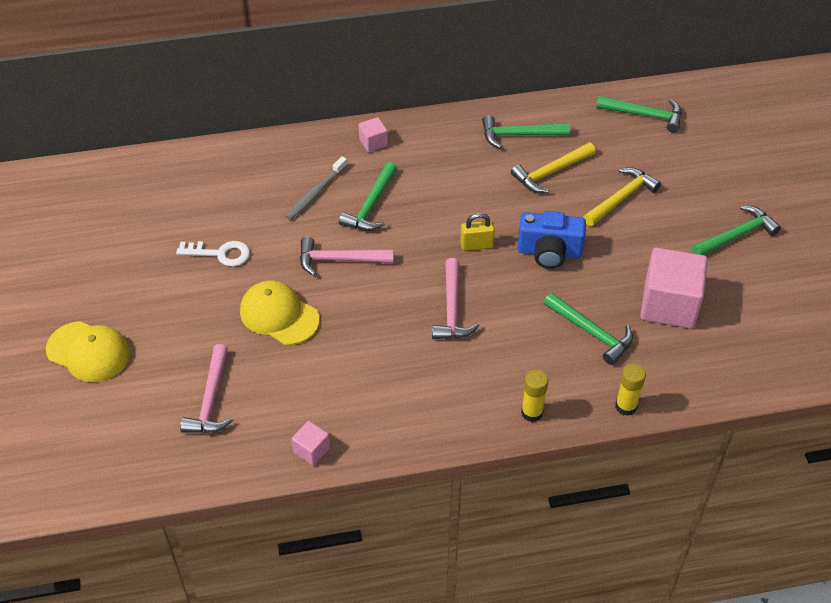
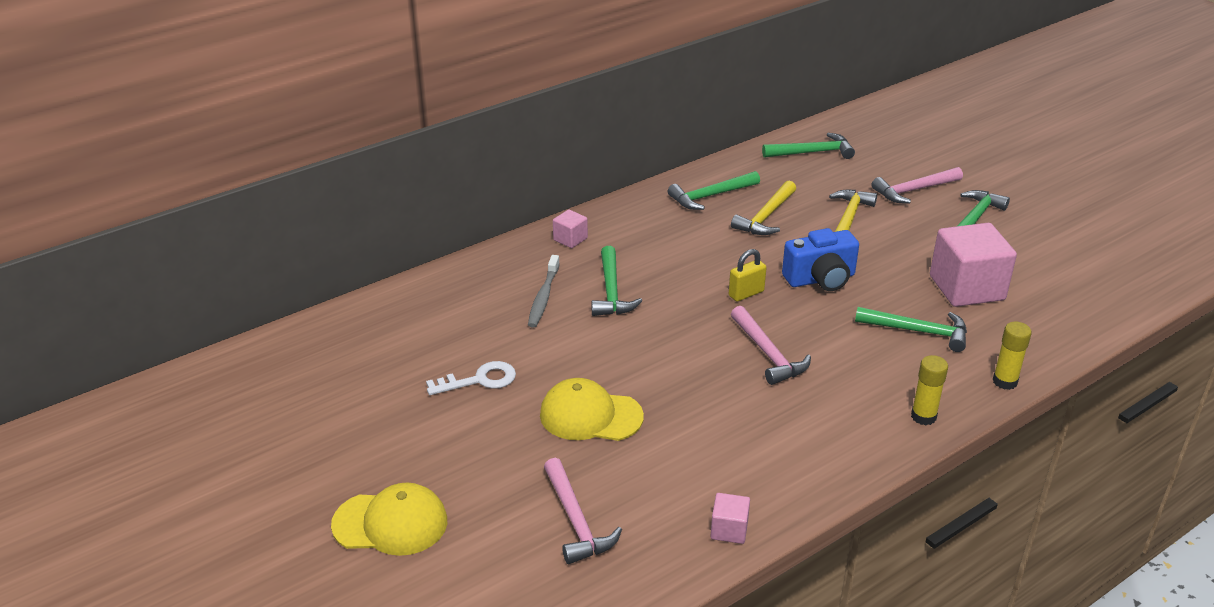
camera: 25 degrees left, 15 degrees down
pink hammer [300,237,394,276] -> pink hammer moved to [871,167,963,204]

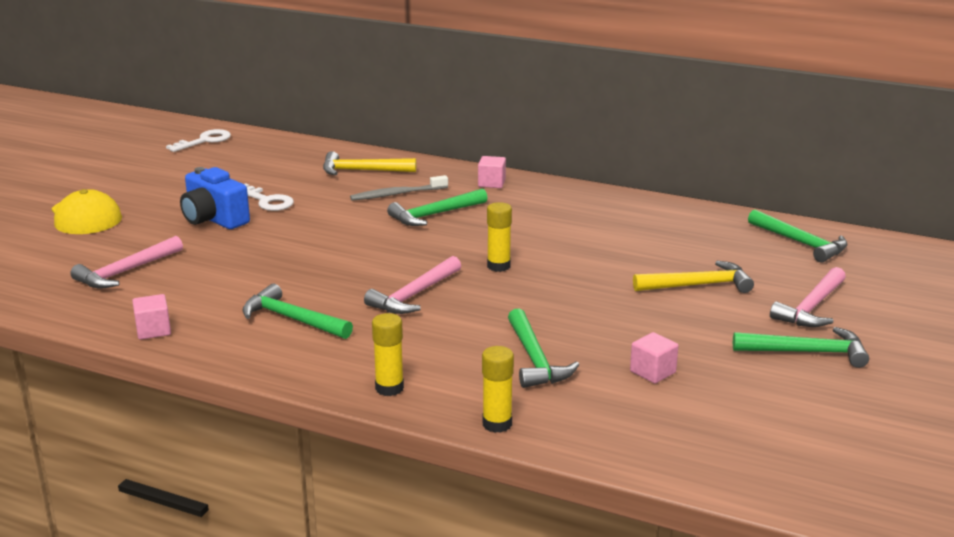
camera: 60 degrees right, 10 degrees down
yellow cap [540,378,644,441] -> none
green hammer [668,171,760,210] -> green hammer moved to [243,284,353,339]
yellow padlock [729,249,767,302] -> yellow glue stick [487,202,512,272]
yellow hammer [731,181,796,235] -> yellow hammer moved to [323,151,416,175]
blue camera [782,228,859,291] -> blue camera moved to [180,167,250,229]
pink hammer [871,167,963,204] -> pink hammer turned 90 degrees counterclockwise [770,267,846,327]
pink cube [930,223,1017,307] -> pink cube [630,332,679,384], size x0.46
none -> white key [166,129,231,152]

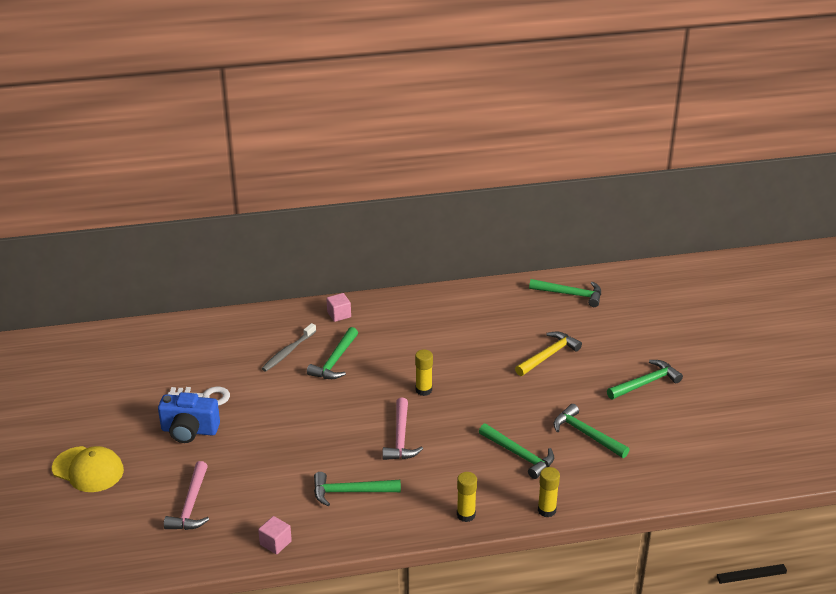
camera: 35 degrees left, 10 degrees up
white key [166,129,231,152] -> none
yellow hammer [323,151,416,175] -> none
pink cube [630,332,679,384] -> green hammer [553,404,630,458]
pink hammer [770,267,846,327] -> none

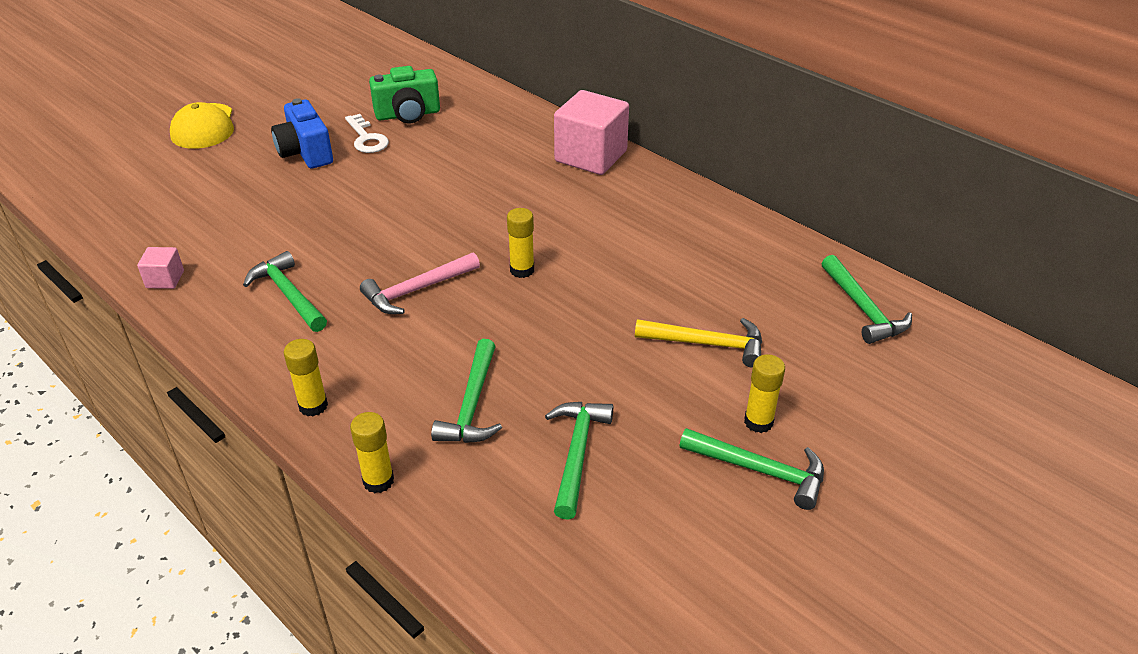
camera: 55 degrees right, 5 degrees up
pink hammer [164,461,209,530] -> none
grey toothbrush [261,323,316,372] -> none
green hammer [307,327,358,379] -> none
pink cube [326,293,351,322] -> pink cube [554,90,629,175], size x2.16
none -> green camera [369,66,440,123]
none -> yellow glue stick [744,354,785,433]

